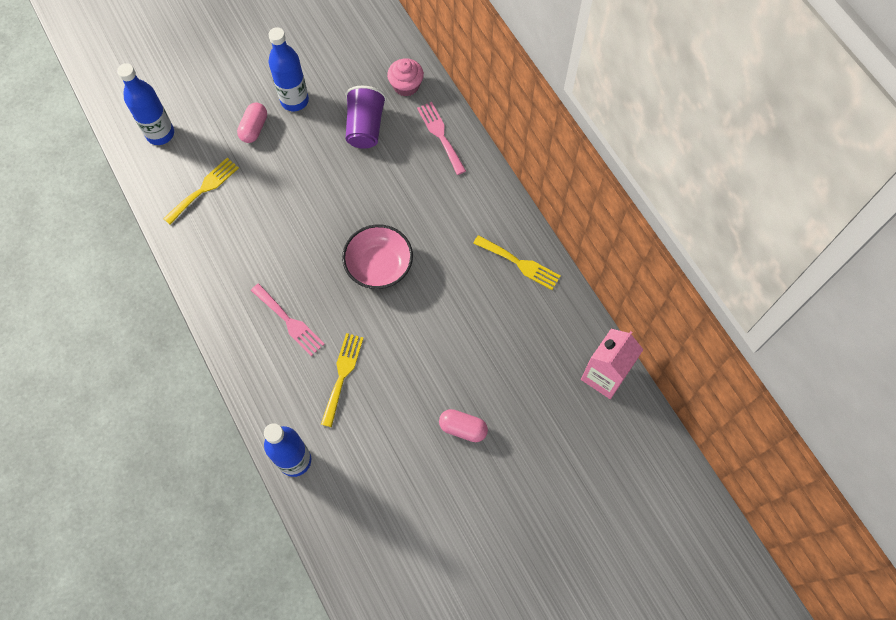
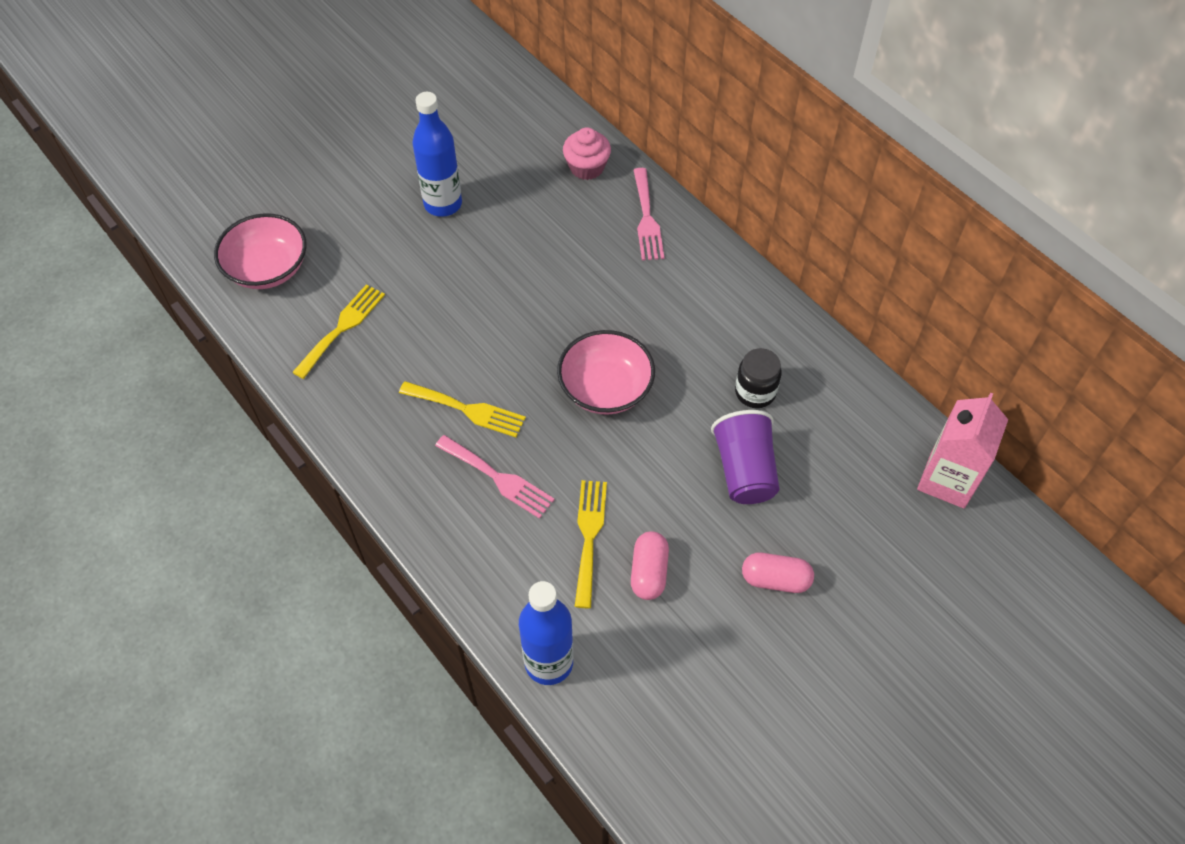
camera: 10 degrees left, 10 degrees down
blue bottle [117,63,174,145] -> pink bowl [214,213,307,289]
pink capsule [237,103,267,143] -> pink capsule moved to [631,531,669,600]
purple cup [345,86,387,149] -> purple cup moved to [711,410,780,504]
pink fork [417,102,466,175] -> pink fork turned 150 degrees counterclockwise [633,168,664,260]
yellow fork [473,235,561,290] -> yellow fork moved to [399,381,526,437]
none -> black jar [735,348,782,408]

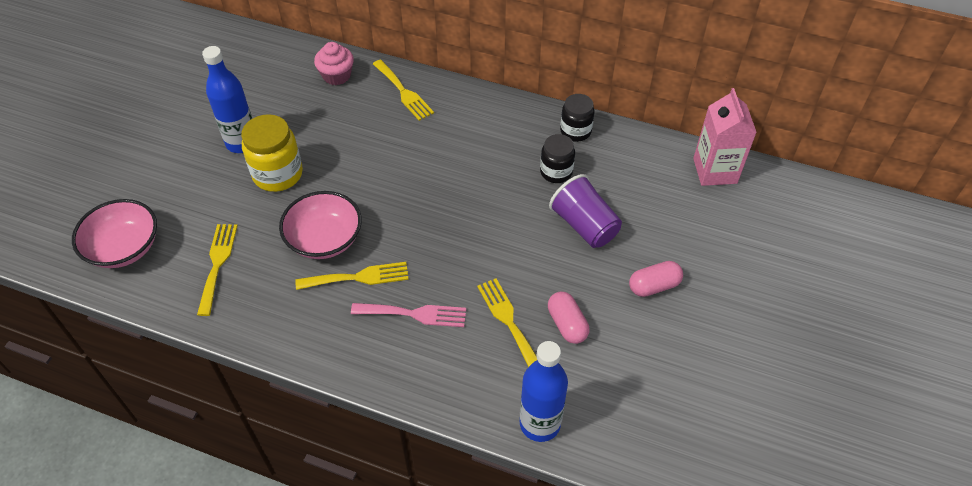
camera: 30 degrees left, 5 degrees down
pink bowl [557,330,655,415] -> pink bowl moved to [279,191,362,259]
pink fork [633,168,664,260] -> yellow fork [373,59,434,121]
none -> yellow jar [241,114,303,192]
none -> black jar [560,94,594,142]

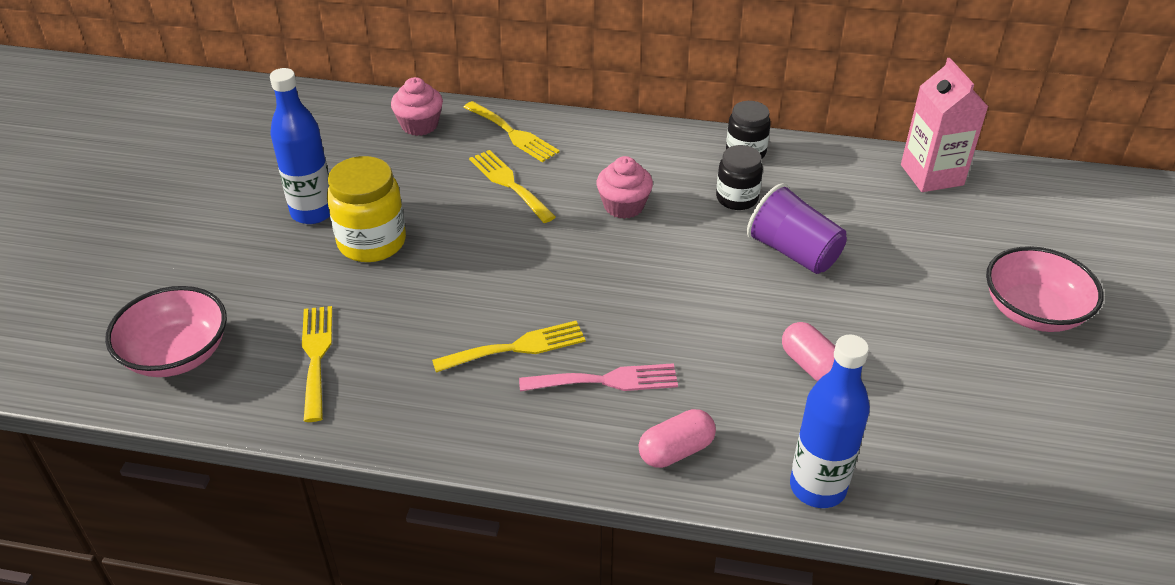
camera: 10 degrees left, 10 degrees down
pink bowl [279,191,362,259] -> pink bowl moved to [986,246,1103,332]
yellow fork [477,278,537,367] -> yellow fork moved to [469,150,556,223]
pink capsule [629,261,683,297] -> pink capsule moved to [638,409,716,468]
none -> pink cupcake [597,156,653,219]

